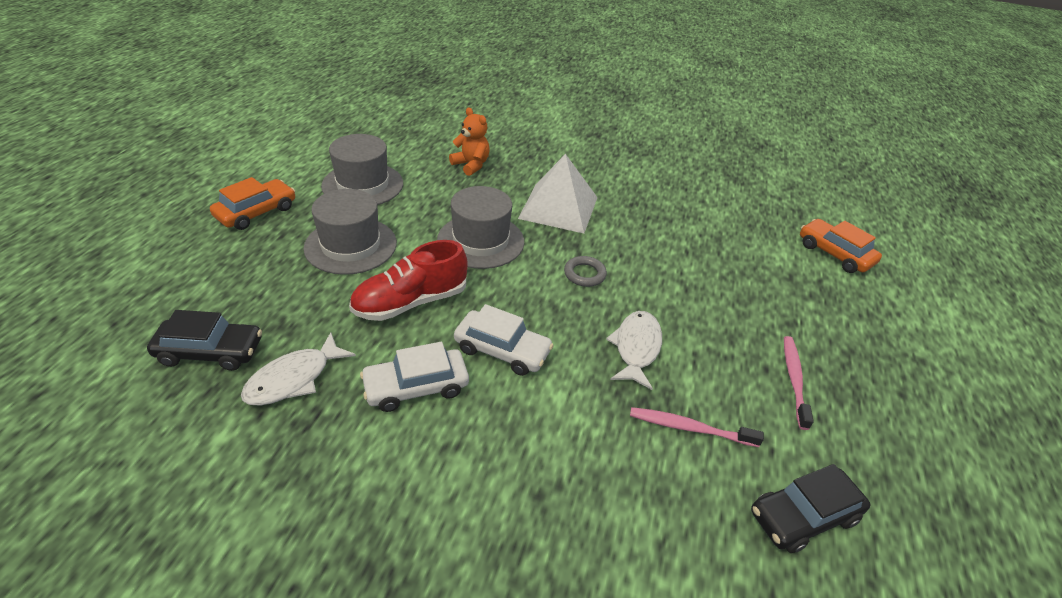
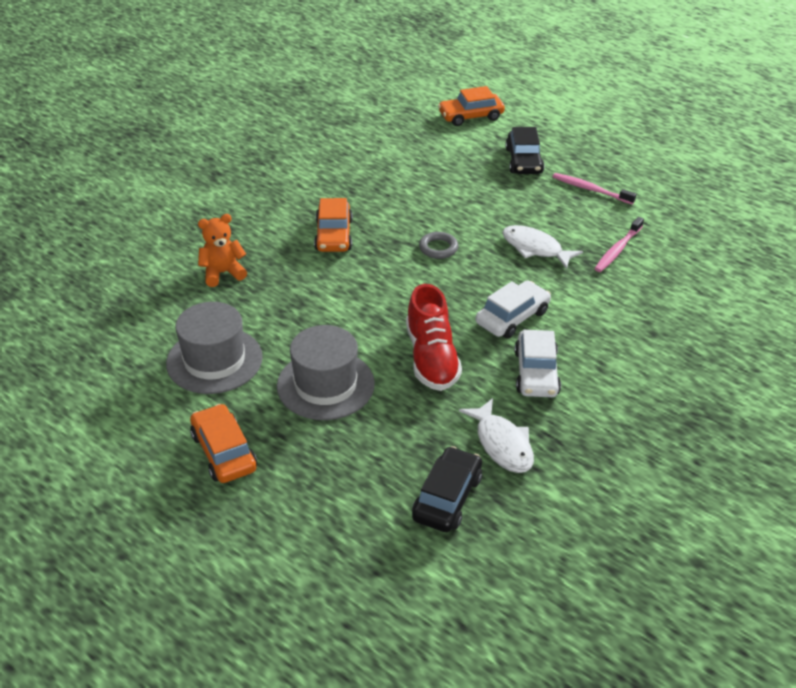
camera: 65 degrees left, 0 degrees up
grey hat [437,186,524,269] -> none
white pyramid [518,154,598,234] -> orange car [314,198,353,252]
black car [751,464,870,553] -> black car moved to [506,127,544,174]

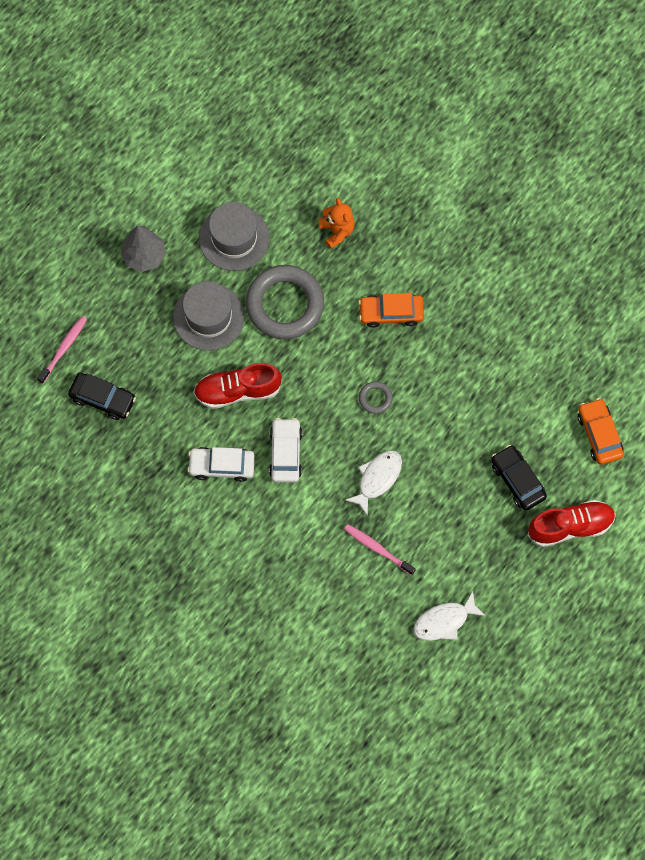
camera: 90 degrees right, 30 degrees up
orange car [190,404,257,483] -> grey tree [121,225,166,272]
white fish [459,398,534,473] -> white fish moved to [413,591,486,641]
white car [475,280,551,339] -> white car turned 135 degrees counterclockwise [269,418,302,482]
black car [506,127,544,174] -> black car turned 60 degrees clockwise [491,445,547,511]
pink toothbrush [553,173,636,205] -> pink toothbrush moved to [37,316,87,384]
none -> grey ring [246,265,324,339]
none -> red shoe [528,500,616,547]

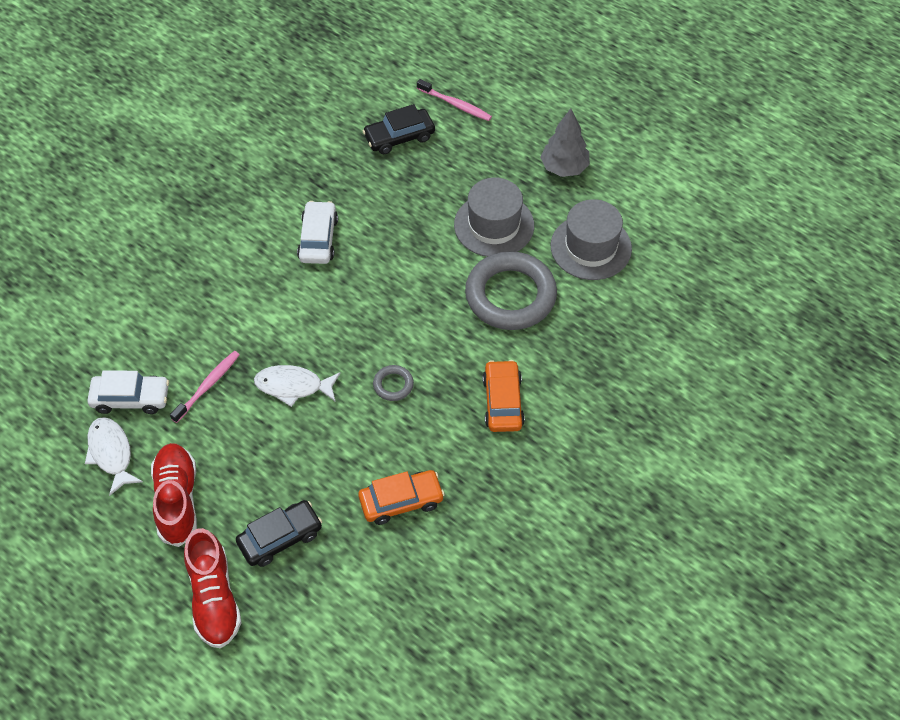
camera: 90 degrees right, 15 degrees down
black car [68,373,136,420] -> black car turned 45 degrees clockwise [363,104,435,154]
red shoe [194,363,282,409] -> red shoe moved to [151,443,197,547]
white car [269,418,302,482] -> white car moved to [87,370,169,414]
orange teddy bear [318,198,355,249] -> none
white fish [345,450,402,516] -> white fish turned 150 degrees clockwise [254,365,341,407]
orange car [578,398,624,465] -> orange car moved to [358,470,445,525]

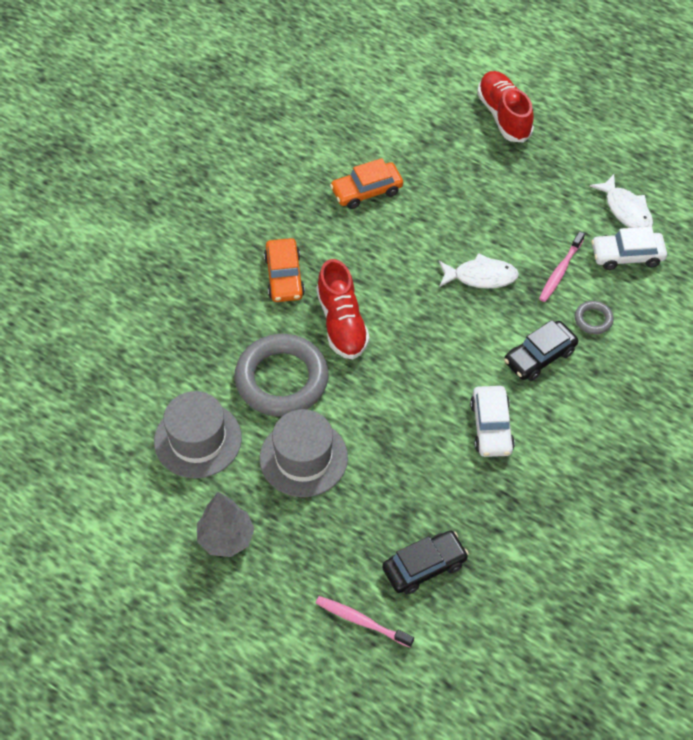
camera: 175 degrees right, 0 degrees up
red shoe [151,443,197,547] -> red shoe moved to [316,259,370,359]
black car [236,500,322,567] -> black car moved to [504,320,578,381]
grey ring [373,365,414,401] -> grey ring moved to [575,301,614,334]

